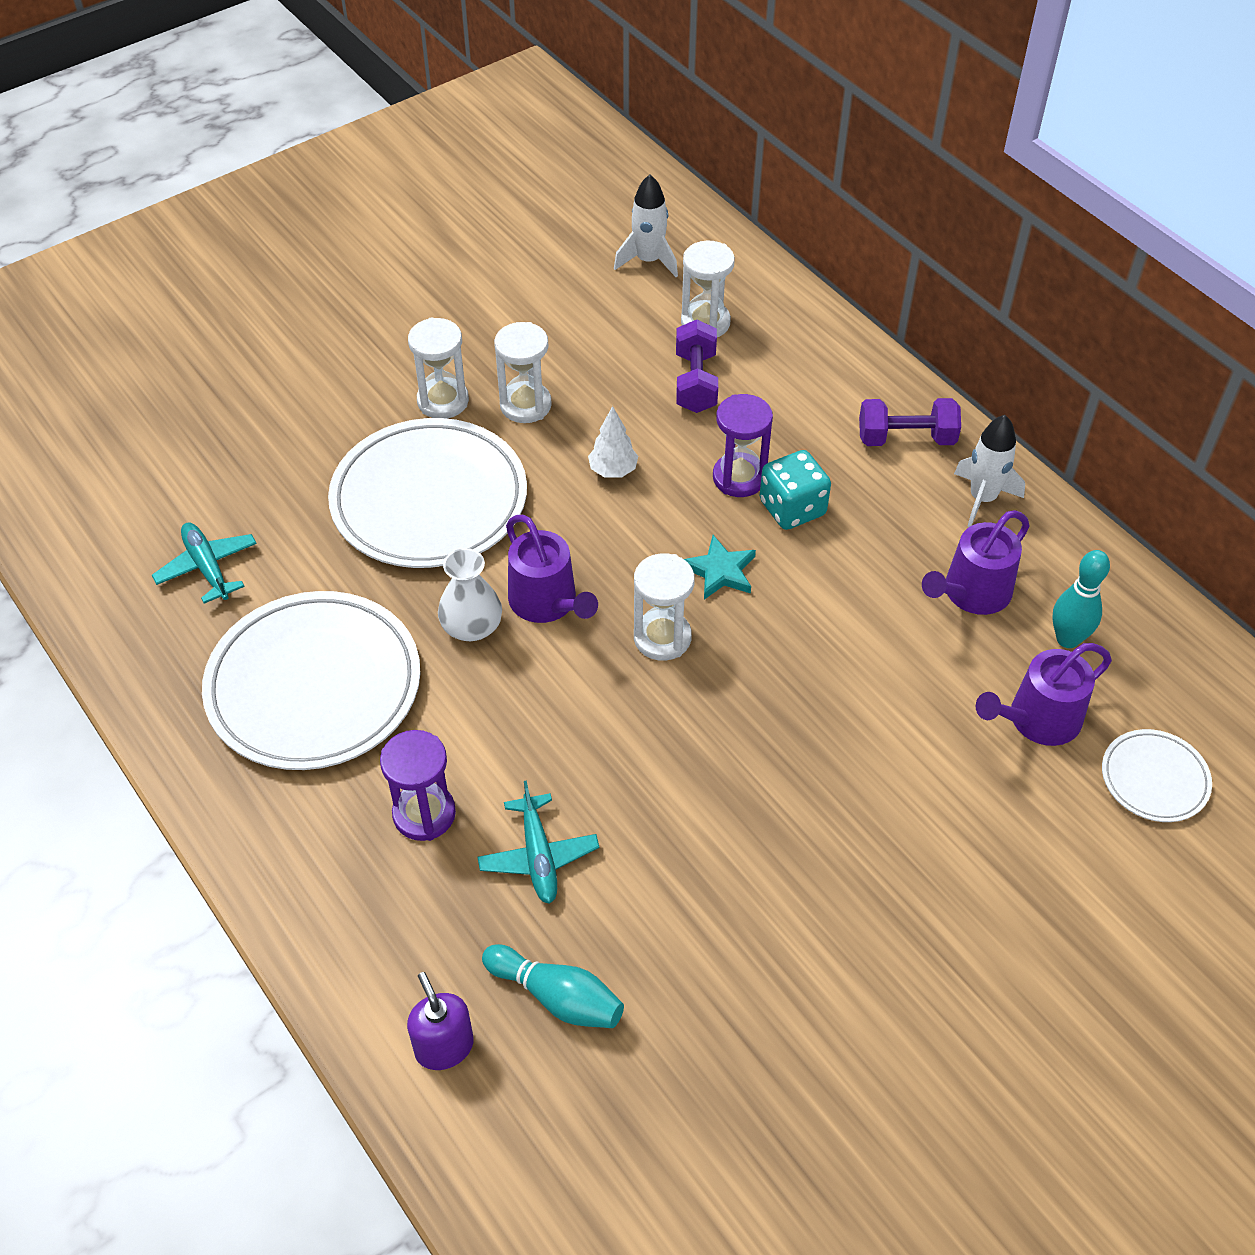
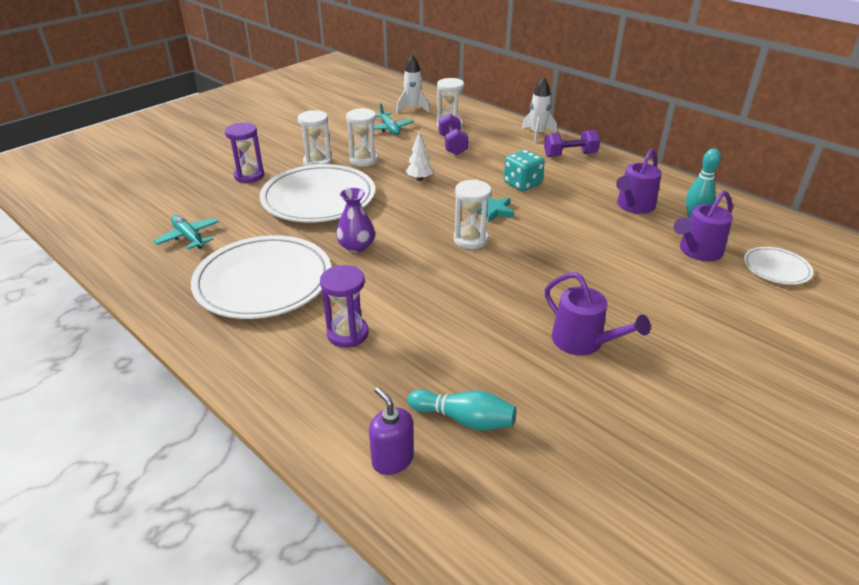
camera: 10 degrees left, 15 degrees down
white vase [438,548,502,641] -> purple vase [336,188,375,252]
turquoise plane [477,780,599,904] -> turquoise plane moved to [373,103,414,135]
purple watering can [506,515,598,623] -> purple watering can moved to [545,272,651,355]
purple hourglass [713,394,773,497] -> purple hourglass moved to [225,123,264,183]
white rocket [954,415,1025,527] -> white rocket moved to [521,77,557,143]

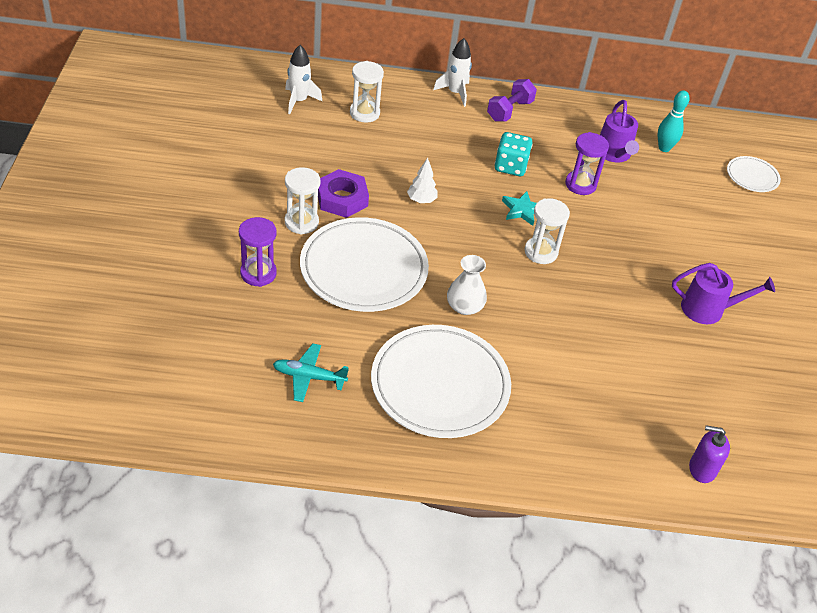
camera: 45 degrees left, 10 degrees up
purple hourglass [320,265,368,348] -> purple hourglass moved to [565,132,609,195]
purple vase [336,188,375,252] -> white vase [447,255,487,315]
white hourglass [346,108,378,166] -> purple nut [318,169,369,218]
turquoise plane [373,103,414,135] -> none
turquoise bowling pin [408,389,516,430] -> none
purple dumbbell [438,113,468,155] -> none
purple watering can [674,190,733,261] -> none

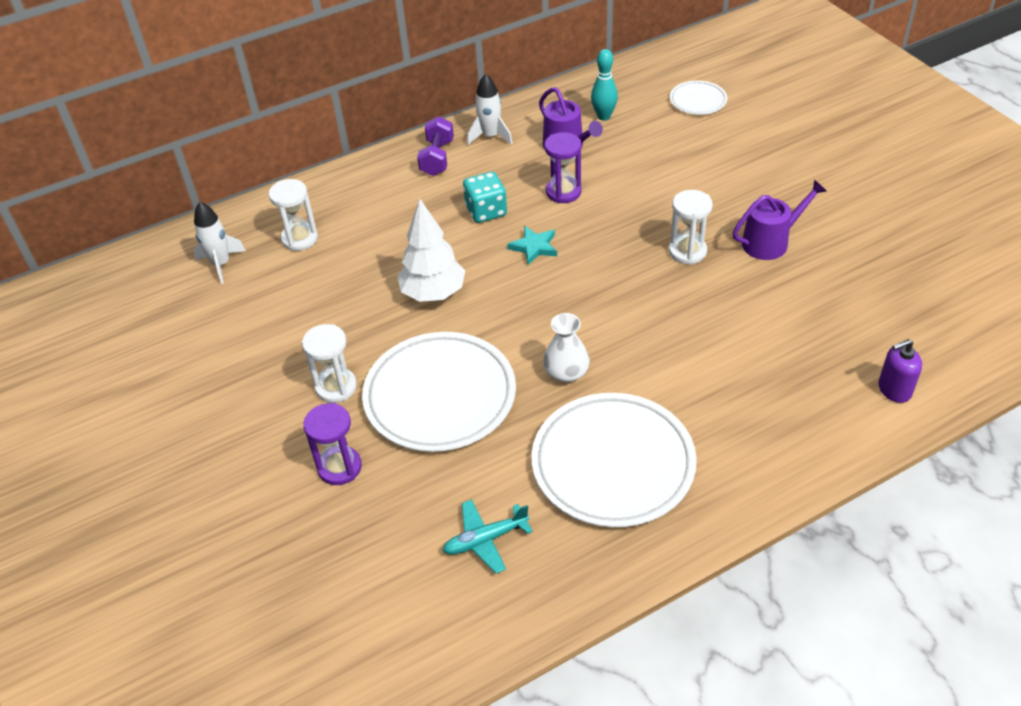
camera: 25 degrees left, 0 degrees up
purple nut [318,169,369,218] -> none
white tree [407,158,438,203] -> white tree [397,199,465,302], size x1.87
white rocket [433,38,472,107] -> white rocket moved to [467,74,513,145]
white hourglass [524,198,570,264] -> white hourglass moved to [669,190,712,265]

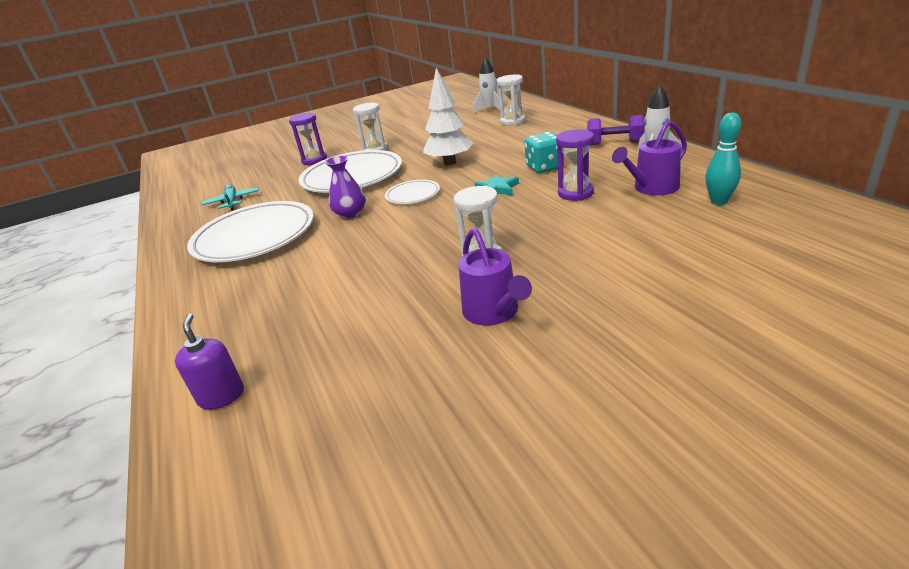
camera: 95 degrees right, 15 degrees down
white vase [543,313,590,382] -> purple vase [325,156,366,218]
white plate [670,81,727,115] -> white plate moved to [385,180,440,204]

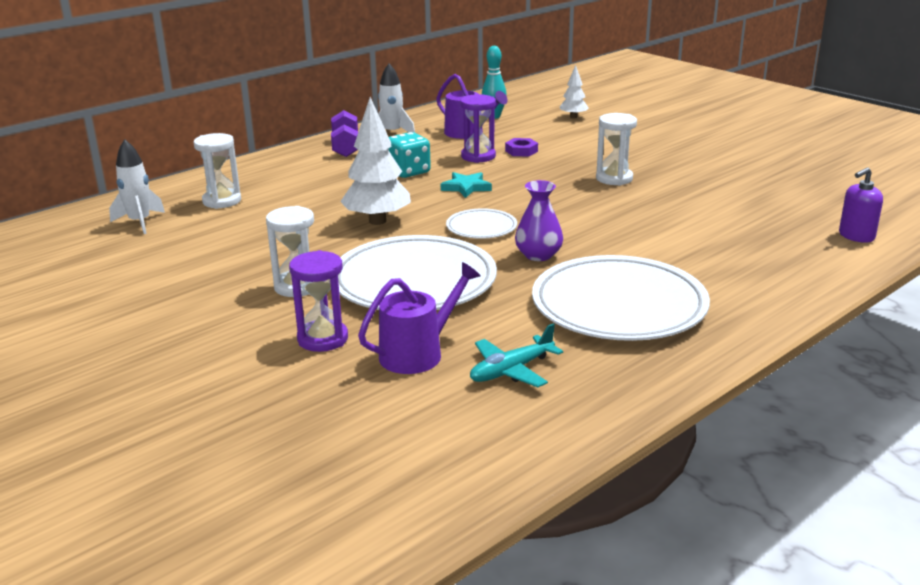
camera: 110 degrees left, 5 degrees down
purple watering can [458,228,532,325] -> purple watering can moved to [358,262,481,374]
none -> purple nut [505,138,538,156]
none -> white tree [560,65,589,118]

